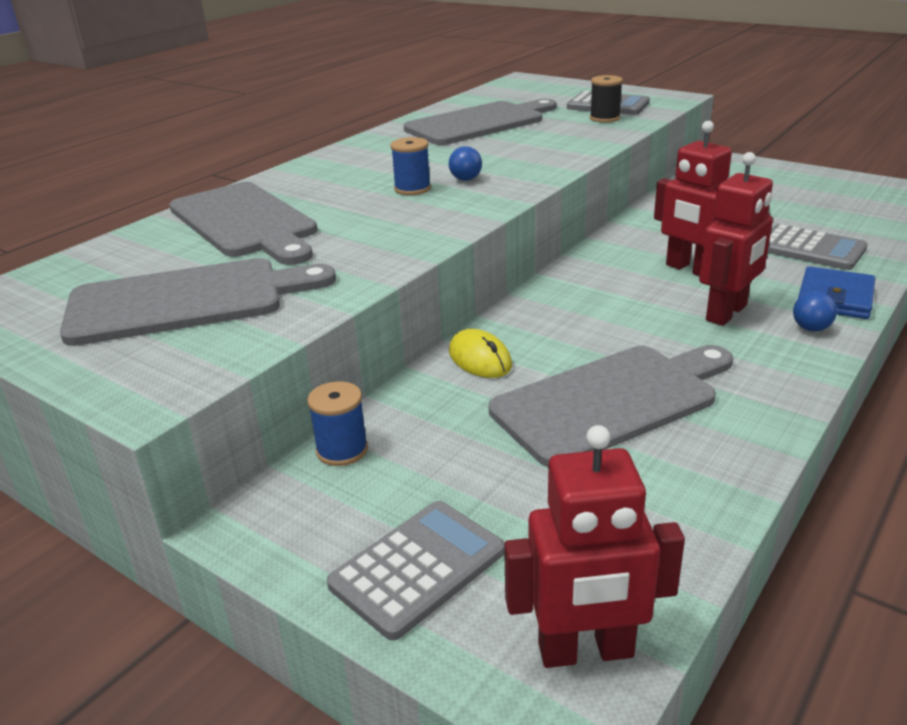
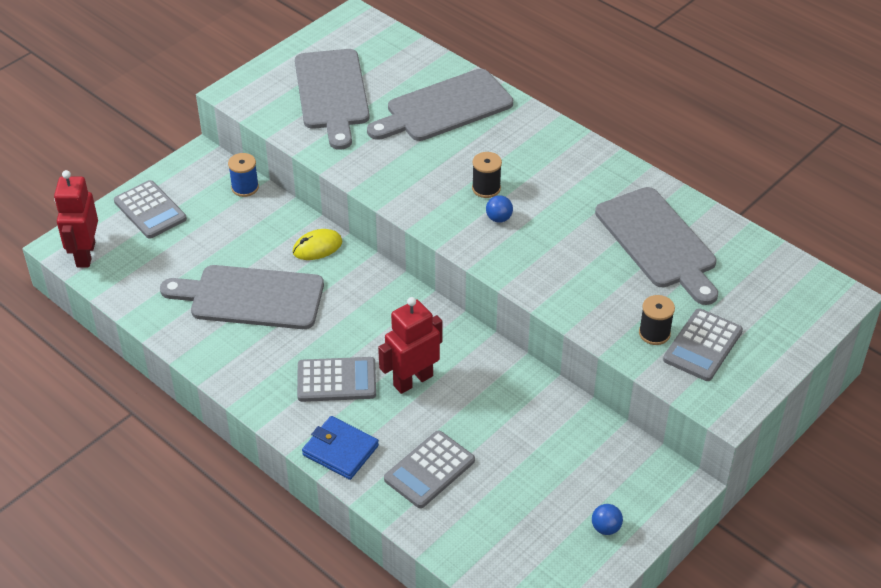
camera: 95 degrees right, 15 degrees up
blue spool [390,137,431,195] -> black spool [472,152,502,198]
grey cutting board [489,345,733,467] -> grey cutting board turned 120 degrees clockwise [160,265,324,329]
red robot [699,152,773,326] -> grey calculator [297,357,376,402]
blue ball [793,291,837,332] -> blue ball moved to [592,504,623,535]

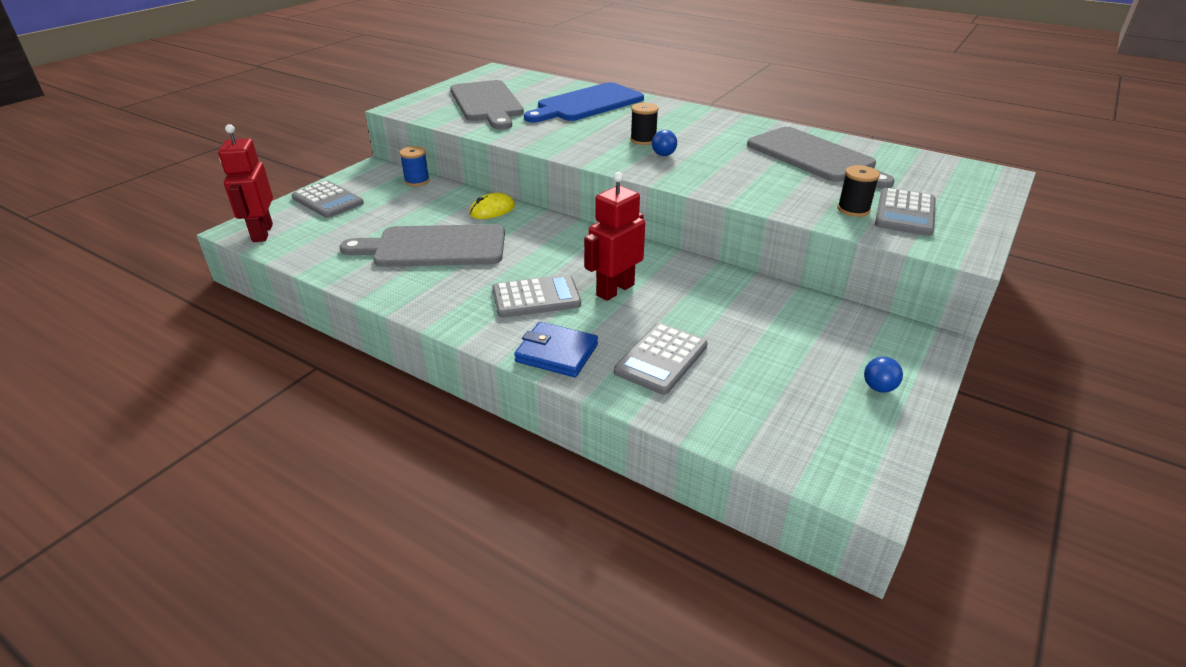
camera: 10 degrees left, 10 degrees down
grey cutting board [367,69,513,141] -> blue cutting board [524,82,644,123]

